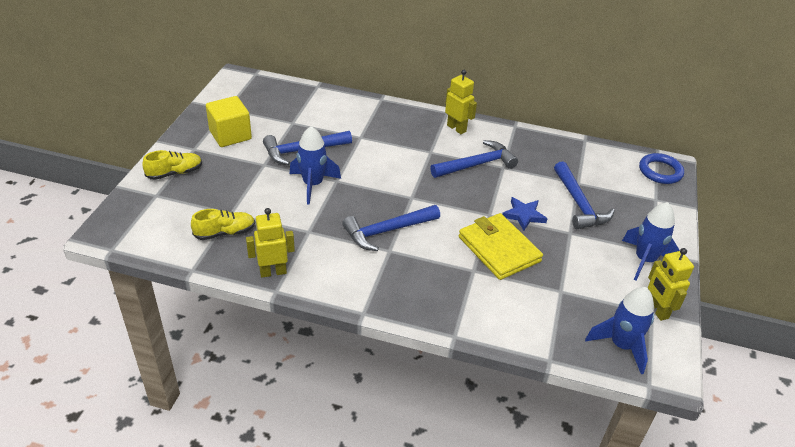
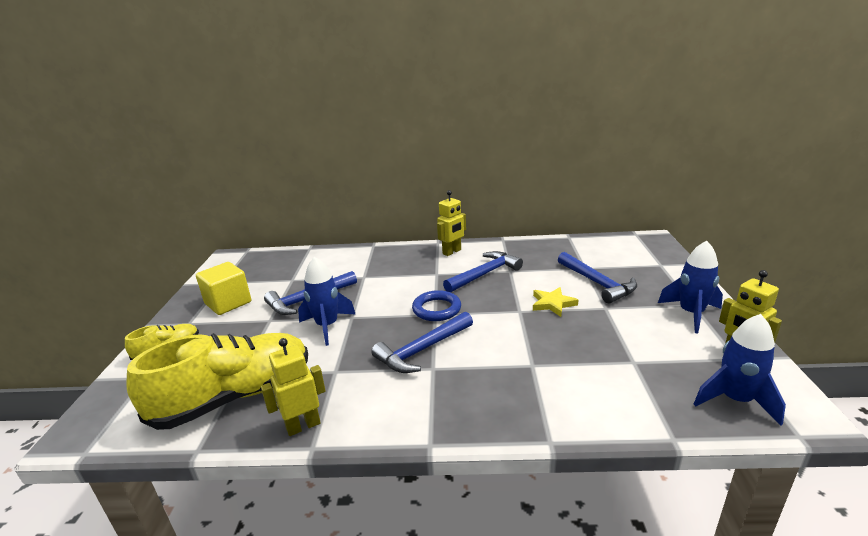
camera: 10 degrees left, 15 degrees down
yellow shoe [191,209,255,240] -> yellow shoe [126,333,308,430], size x2.15
yellow robot [445,70,477,134] -> yellow robot turned 105 degrees clockwise [437,190,466,256]
yellow wallet [459,213,543,280] -> none
blue star [502,197,548,231] -> yellow star [533,287,578,317]
blue ring [639,153,684,184] -> blue ring moved to [412,290,461,321]

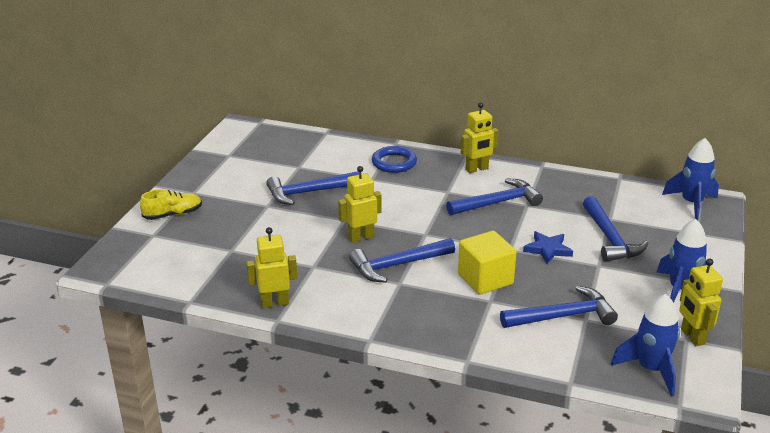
camera: 15 degrees right, 5 degrees up
yellow shoe [126,333,308,430] -> none
yellow cube [196,262,251,315] -> yellow cube moved to [458,231,517,295]
blue rocket [298,257,356,346] -> blue rocket moved to [662,138,719,220]
blue ring [412,290,461,321] -> blue ring moved to [372,146,417,173]
yellow star [533,287,578,317] -> blue star [523,231,573,264]
none -> yellow robot [338,166,381,243]
none -> blue hammer [500,286,618,328]

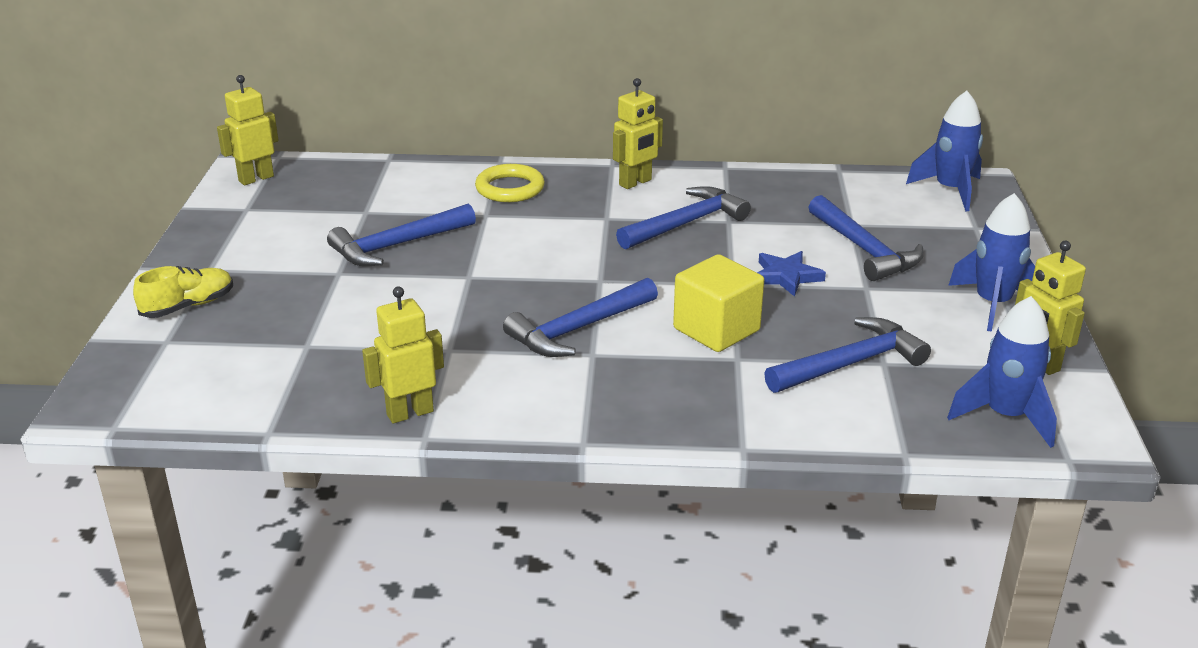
camera: 15 degrees left, 0 degrees up
yellow robot [338,166,381,243] -> yellow robot moved to [217,75,279,185]
blue ring [372,146,417,173] -> yellow ring [475,164,545,202]

